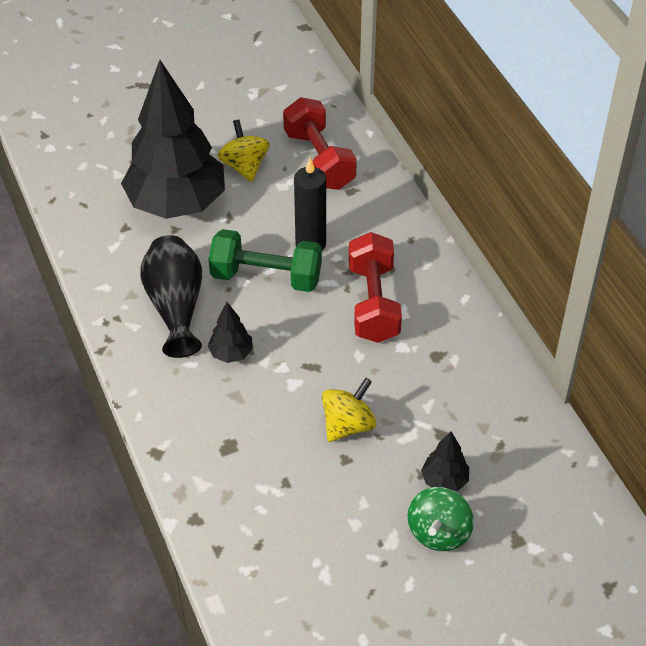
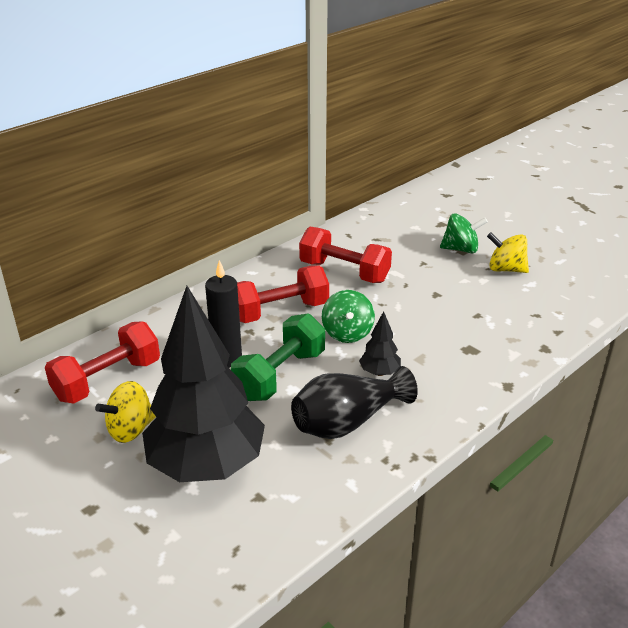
camera: 110 degrees left, 15 degrees down
green dumbbell [209,229,322,292] -> green dumbbell turned 45 degrees clockwise [231,313,325,401]
yellow spinning top [322,378,377,442] -> yellow spinning top moved to [487,232,529,273]
black tree [421,432,469,492] -> none
none -> red dumbbell [299,227,392,283]
none -> green spinning top [322,290,375,343]

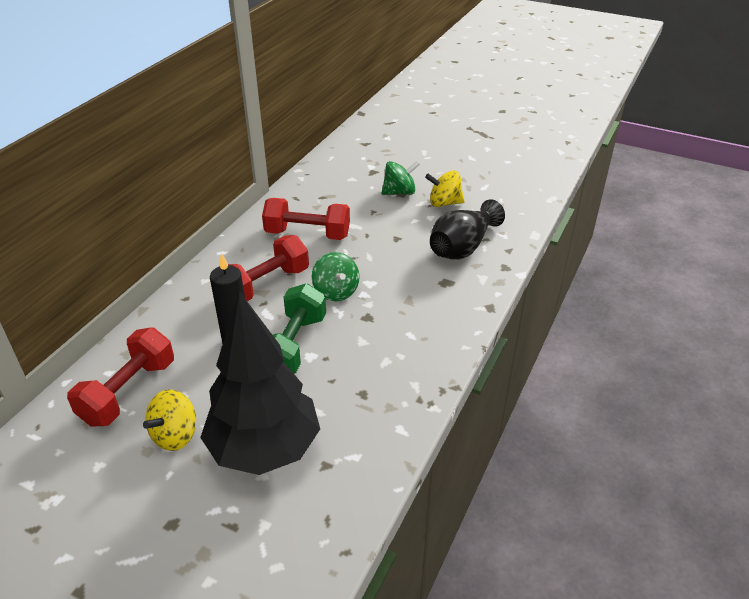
camera: 20 degrees left, 5 degrees up
black vase [291,366,418,439] -> black vase moved to [430,199,505,260]
black tree [359,311,401,376] -> none

